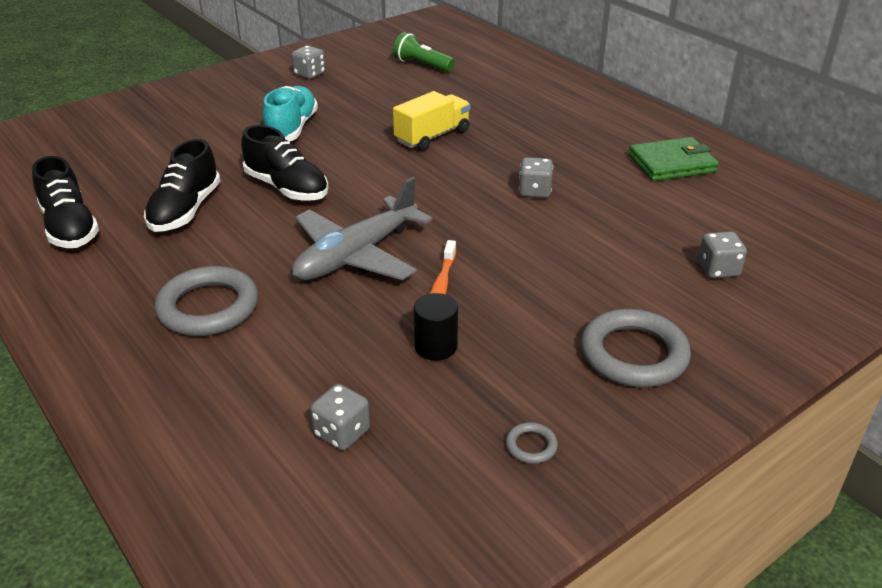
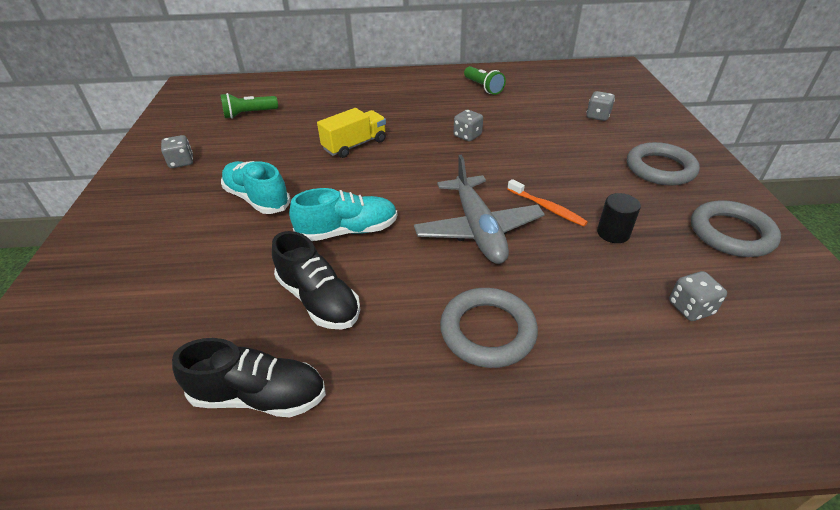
camera: 55 degrees left, 5 degrees up
black shoe [241,125,329,201] -> turquoise shoe [289,188,398,241]
yellow truck [393,91,470,151] -> yellow truck turned 60 degrees clockwise [317,108,386,158]
grey ring [506,422,558,464] -> grey ring [691,200,781,257], size x2.33
green wallet [629,137,719,181] -> green flashlight [464,66,506,95]

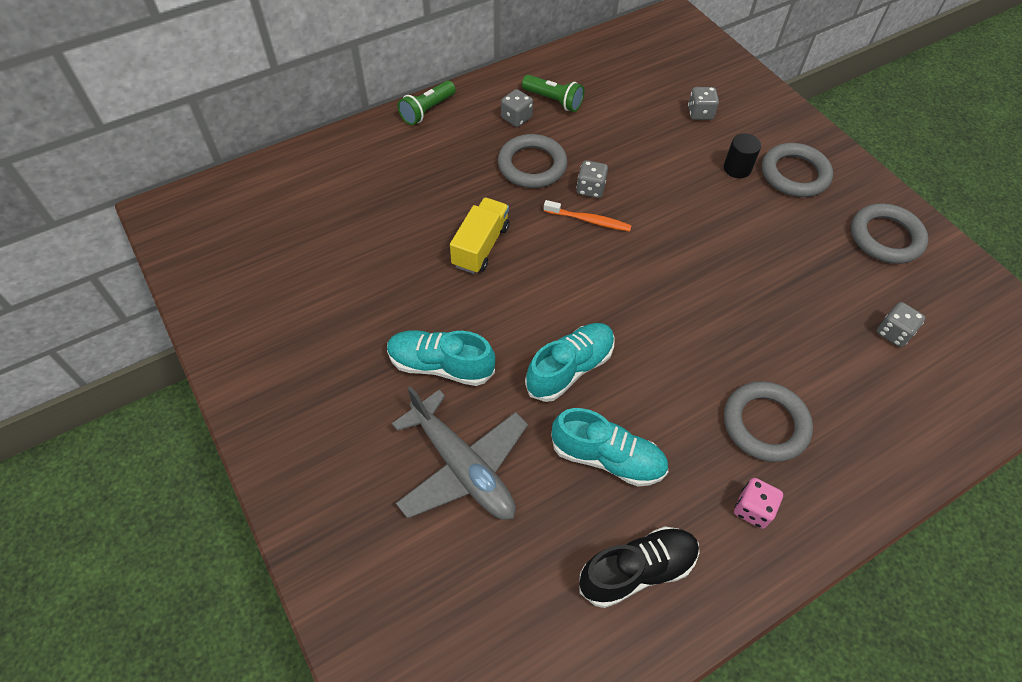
camera: 30 degrees left, 15 degrees up
grey dice [161,135,193,168] -> grey dice moved to [501,89,533,127]
green flashlight [220,93,278,119] -> green flashlight moved to [398,80,456,125]
black shoe [272,231,360,330] -> turquoise shoe [551,408,668,487]
grey plane [414,155,545,264] -> grey plane moved to [392,386,528,520]
orange toothbrush [507,179,588,227] -> orange toothbrush moved to [544,200,632,232]
black cylinder [597,193,641,243] -> black cylinder moved to [724,134,761,178]
none -> grey ring [498,134,568,188]
none -> pink dice [734,478,783,529]

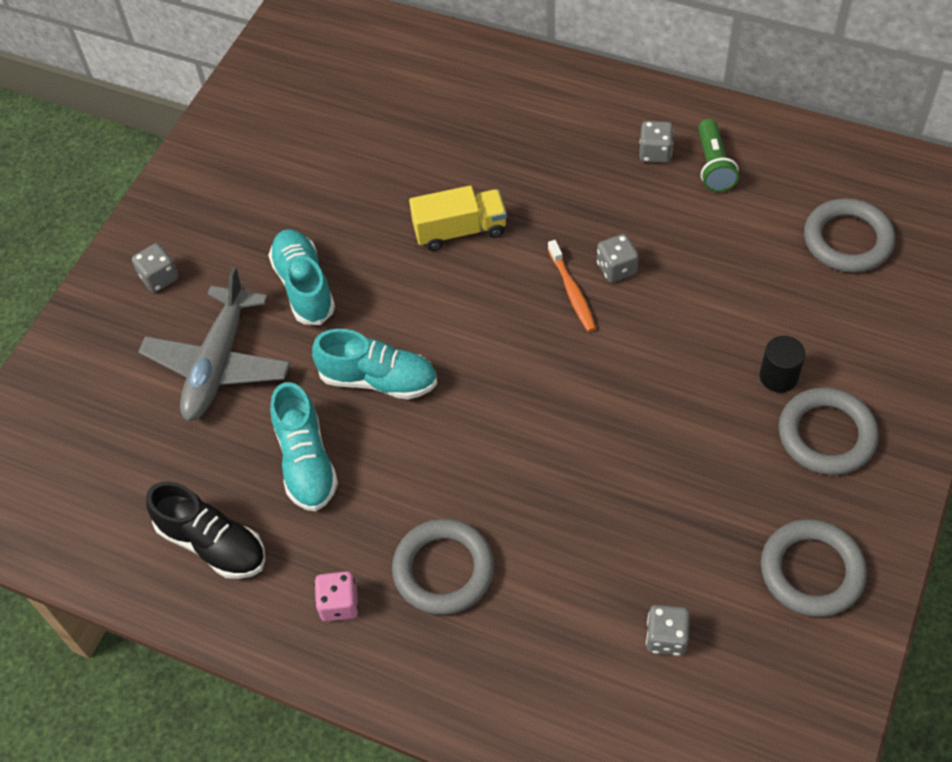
camera: 60 degrees right, 0 degrees up
green flashlight [398,80,456,125] -> none
grey ring [498,134,568,188] -> grey ring moved to [804,198,895,273]
grey dice [688,87,719,120] -> grey dice moved to [132,243,178,293]

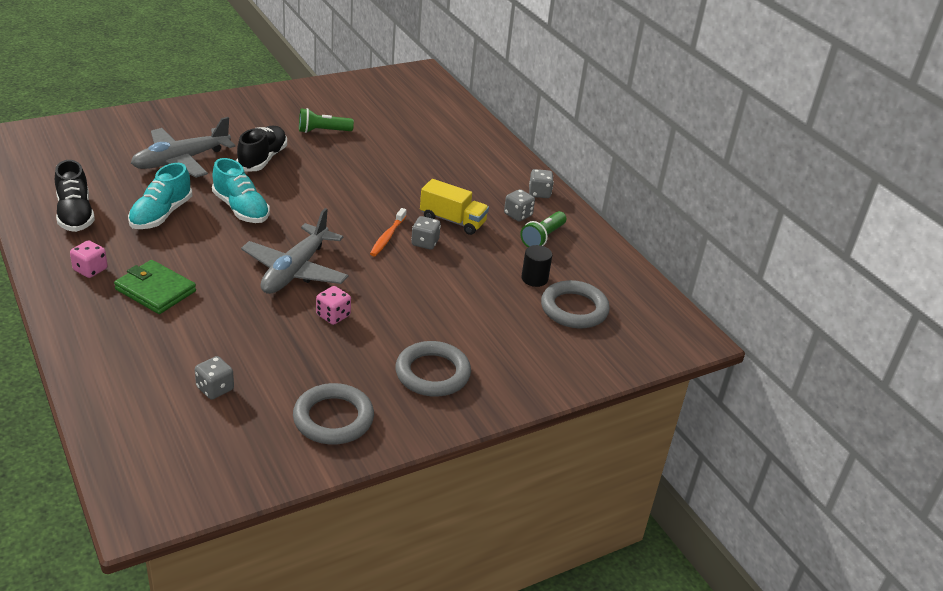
camera: 30 degrees right, 20 degrees down
grey dice [132,243,178,293] -> grey dice moved to [529,169,554,198]
turquoise shoe [268,229,335,325] -> black shoe [236,126,287,172]
grey ring [392,519,494,615] -> green wallet [114,260,196,314]
yellow truck [409,186,507,251] -> yellow truck moved to [420,179,489,235]
black cylinder [760,336,806,393] -> black cylinder moved to [522,245,552,287]
none -> grey plane [241,208,348,294]
none -> green flashlight [299,108,354,133]
none -> pink dice [316,286,351,325]

